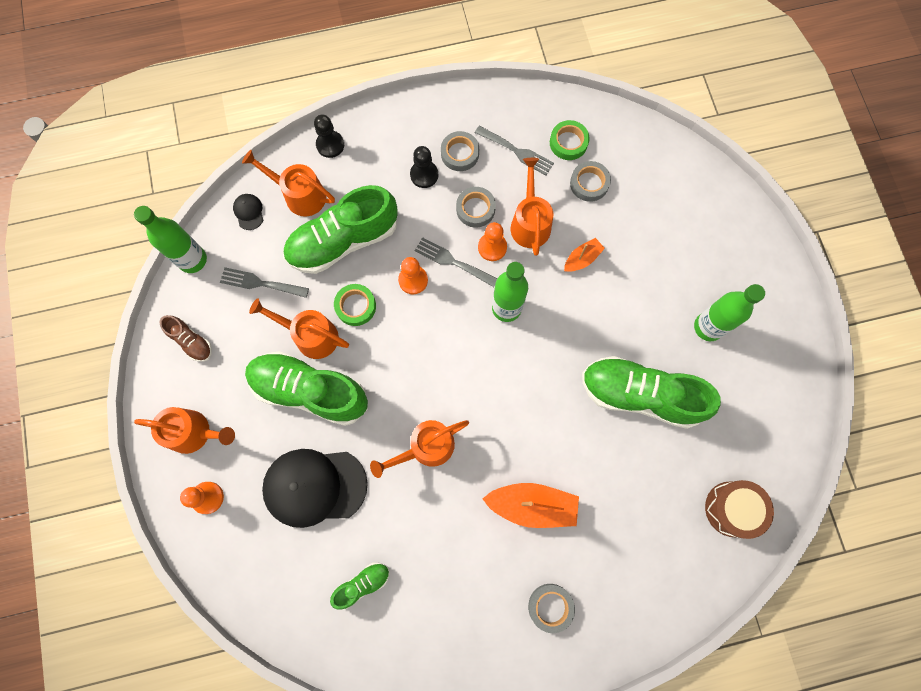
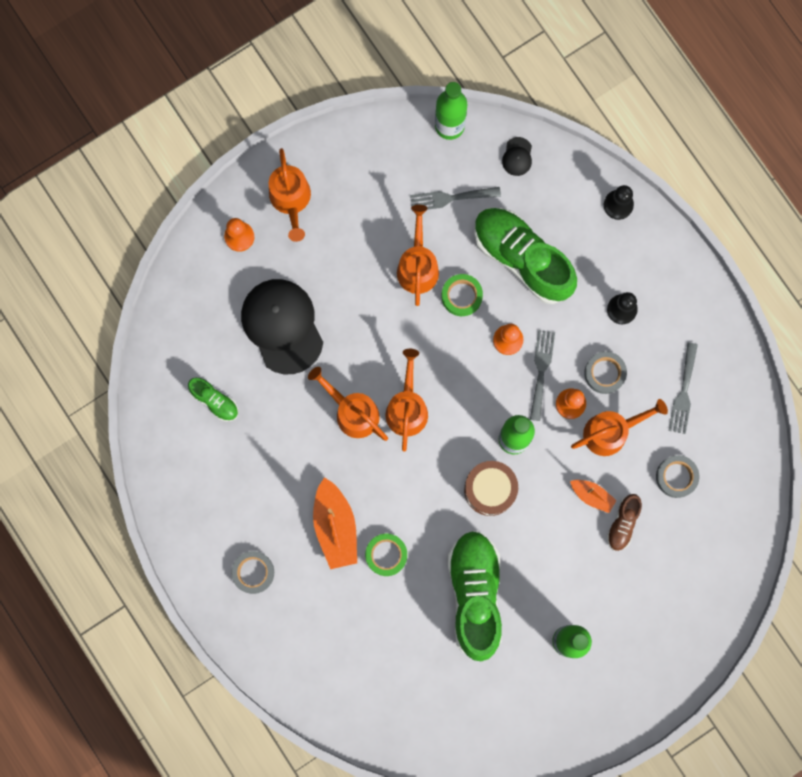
camera: 70 degrees right, 5 degrees up
brown shoe [160,315,212,362] -> brown shoe moved to [607,494,642,551]
grey fork [220,267,309,298] -> grey fork turned 90 degrees counterclockwise [410,187,501,211]
black cap [233,194,263,230] -> black cap turned 135 degrees clockwise [502,137,532,176]
orange watering can [242,150,335,217] -> orange watering can moved to [386,349,428,452]
green shoe [245,351,368,426] -> none
grey tape [441,131,479,171] -> none
green tape [550,120,590,160] -> green tape moved to [365,534,407,576]
brown drum [705,480,774,539] -> brown drum moved to [464,461,518,516]

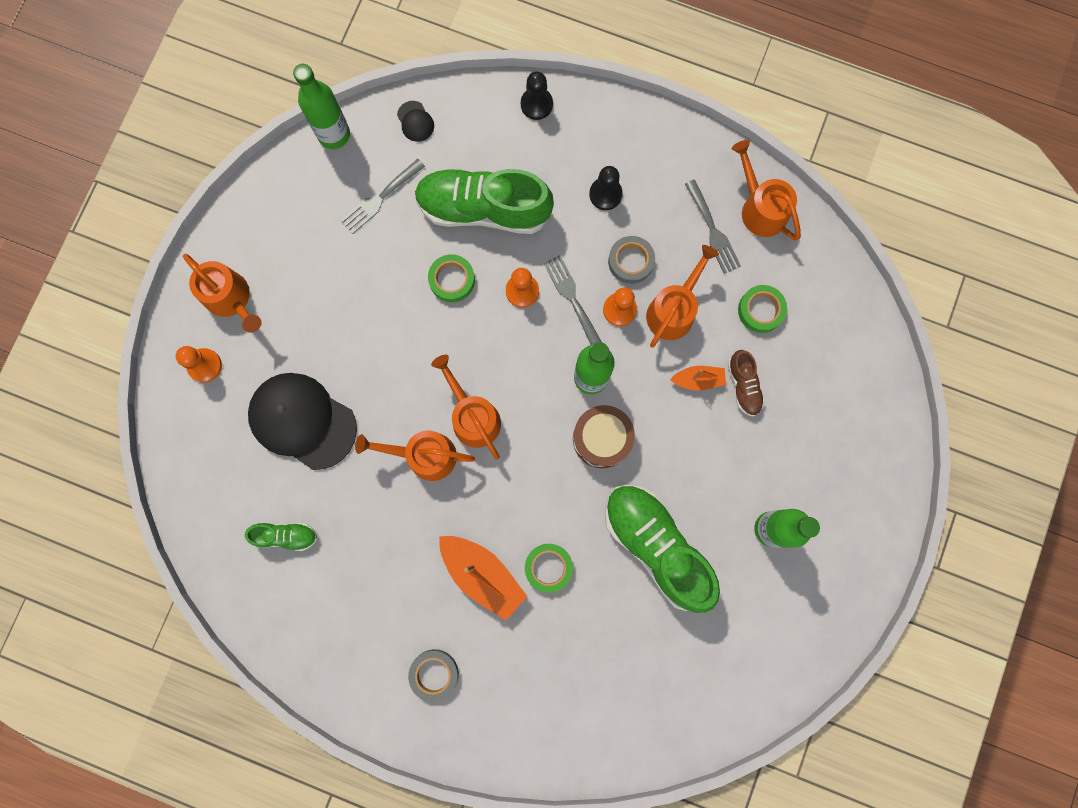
camera: 35 degrees left, 0 degrees up
orange watering can [397,205,439,306] -> orange watering can moved to [732,140,801,240]
grey tape [656,455,699,498] -> green tape [738,285,787,333]

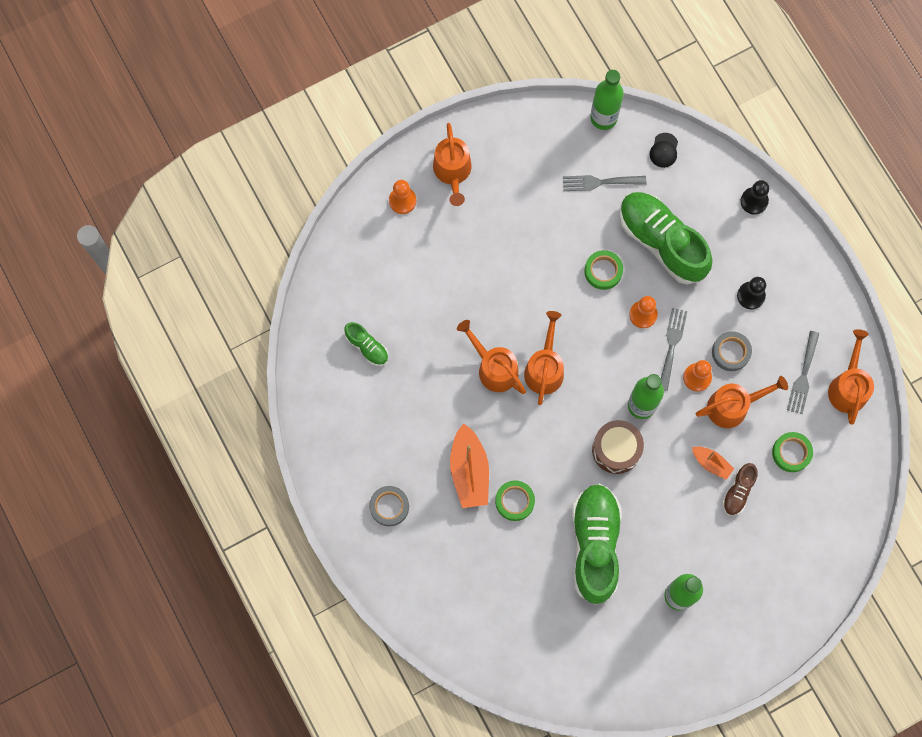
camera: 40 degrees right, 5 degrees down
black cap [248,373,357,470] -> none

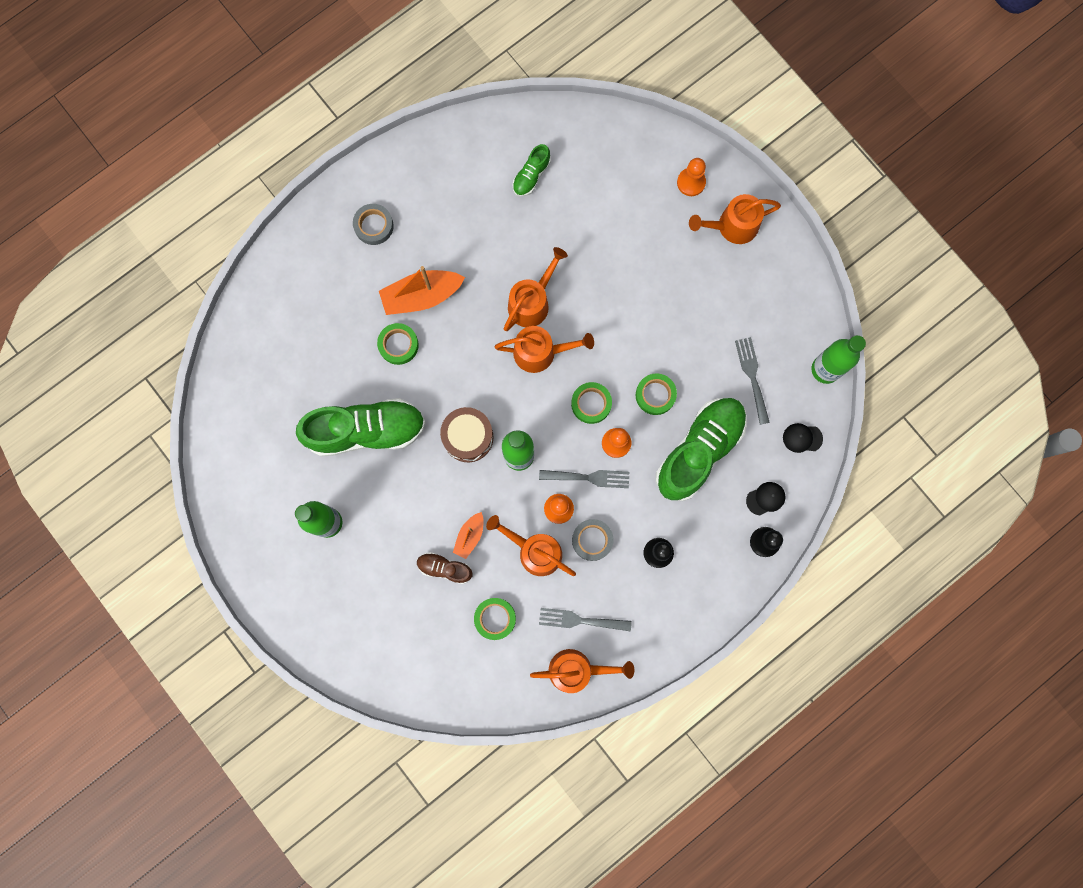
camera: 80 degrees right, 5 degrees up
orange watering can [696,376,788,428] -> orange watering can turned 150 degrees clockwise [486,515,576,576]
none -> green tape [571,382,612,424]
none -> black cap [746,482,785,515]

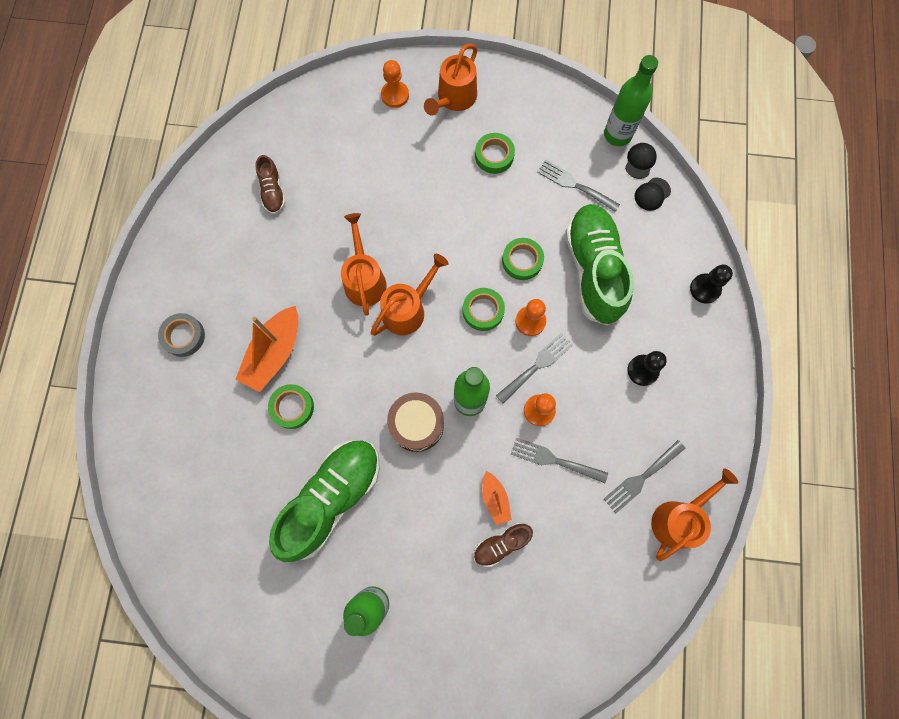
camera: 45 degrees left, 5 degrees down
green tape [474,598,516,640] -> green tape moved to [475,133,515,174]
orange watering can [486,515,576,576] -> grey fork [511,438,608,483]
green shoe [512,144,551,197] -> brown shoe [255,155,286,214]
grey tape [572,519,614,561] -> none
black cap [746,482,785,515] -> black cap moved to [625,143,657,179]

